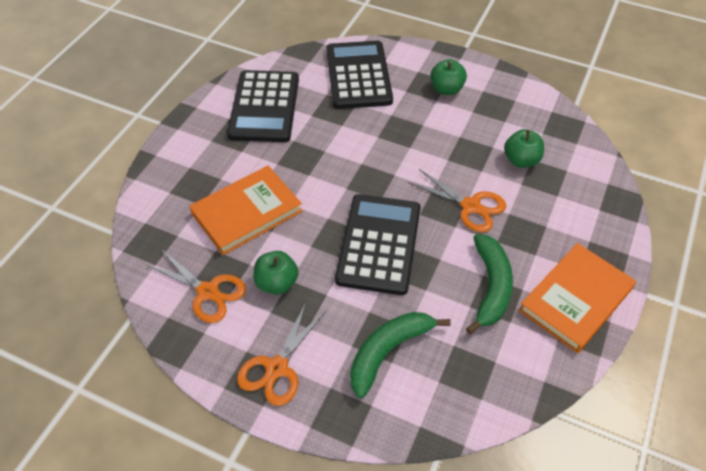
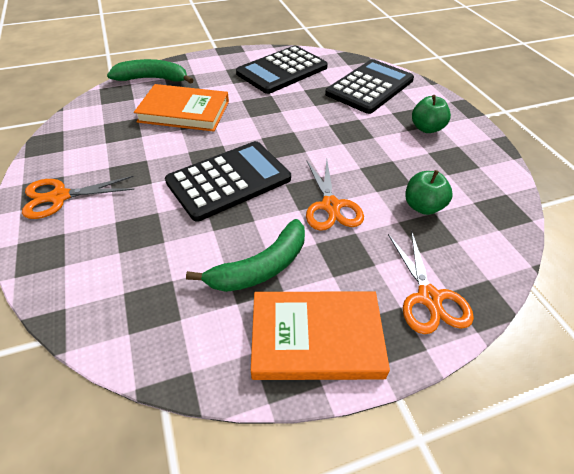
camera: 45 degrees right, 5 degrees down
orange scissors [145,248,246,323] -> orange scissors moved to [388,230,474,334]
green apple [253,251,299,295] -> none
green banana [350,312,451,398] -> green banana moved to [107,59,193,84]

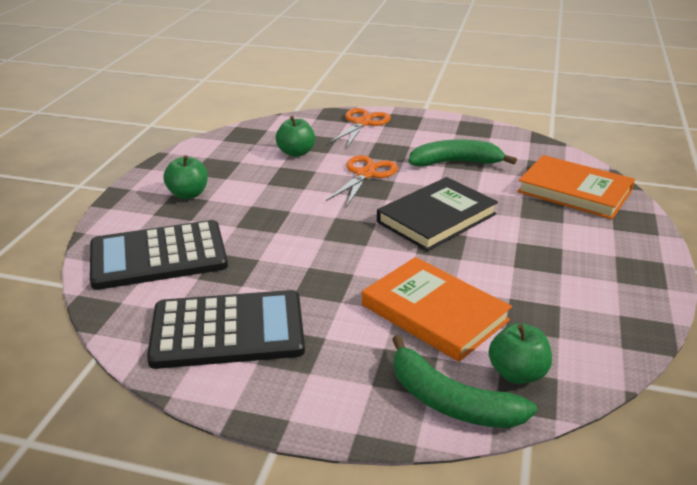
camera: 145 degrees left, 15 degrees down
orange scissors [22,176,134,219] -> none
black calculator [165,141,291,222] -> black book [377,177,498,251]
orange book [251,292,390,380] -> orange book moved to [517,155,635,219]
none -> green apple [489,323,552,384]

